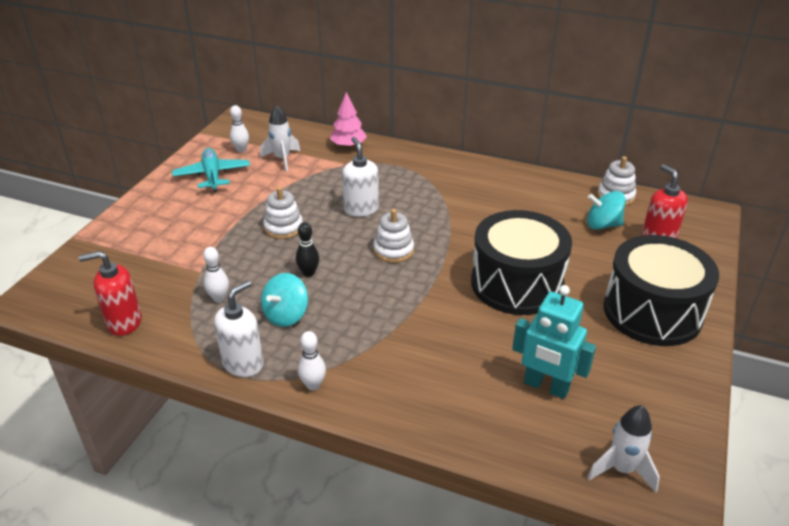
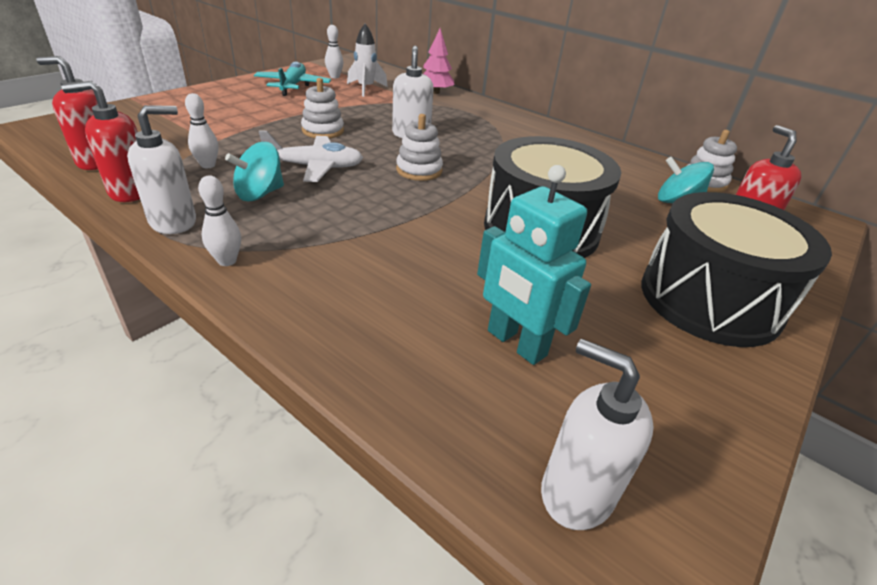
camera: 15 degrees right, 0 degrees up
black bowling pin [296,222,319,277] -> white plane [259,130,363,182]
white rocket [587,405,660,492] -> white soap dispenser [541,339,654,530]
none -> red soap dispenser [61,81,140,202]

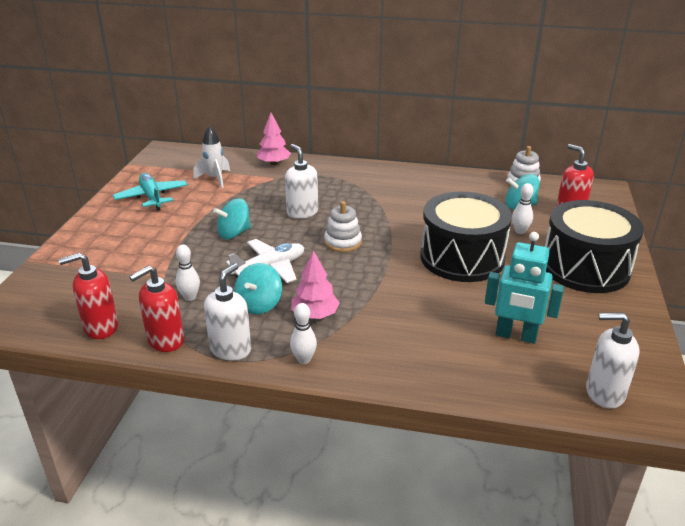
camera: 25 degrees left, 5 degrees down
white stacking toy [301,78,344,138] -> turquoise spinning top [213,198,251,239]
white bowling pin [325,25,343,78] -> white bowling pin moved to [512,183,533,234]
none -> pink tree [291,250,340,319]

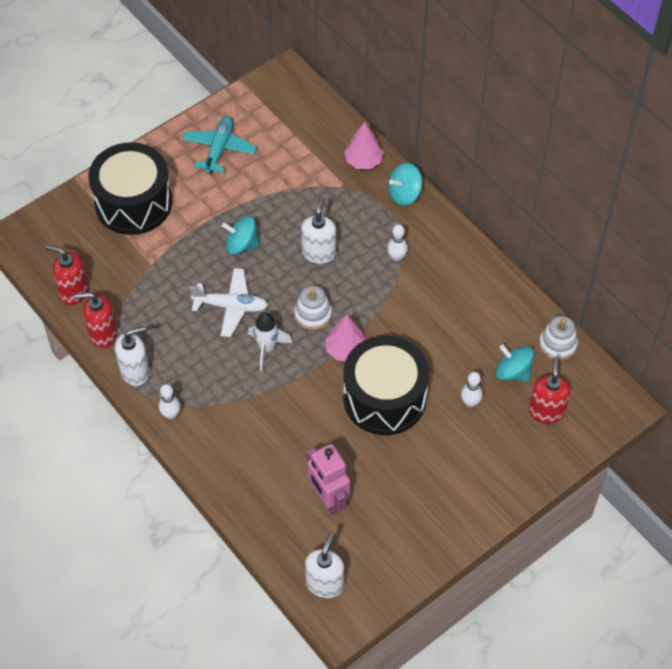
camera: 40 degrees right, 25 degrees up
white bowling pin [176,245,200,301] -> white bowling pin moved to [387,224,408,262]
white rocket [193,126,230,188] -> white rocket moved to [248,312,292,371]
turquoise spinning top [234,263,282,314] -> turquoise spinning top moved to [388,163,422,206]
pink tree [291,250,340,319] -> pink tree moved to [326,314,366,361]
turquoise robot [485,232,564,344] -> pink robot [307,444,350,515]
black drum [545,200,644,293] -> black drum moved to [89,142,172,235]
white soap dispenser [586,312,640,409] -> white soap dispenser turned 60 degrees clockwise [305,534,344,598]

